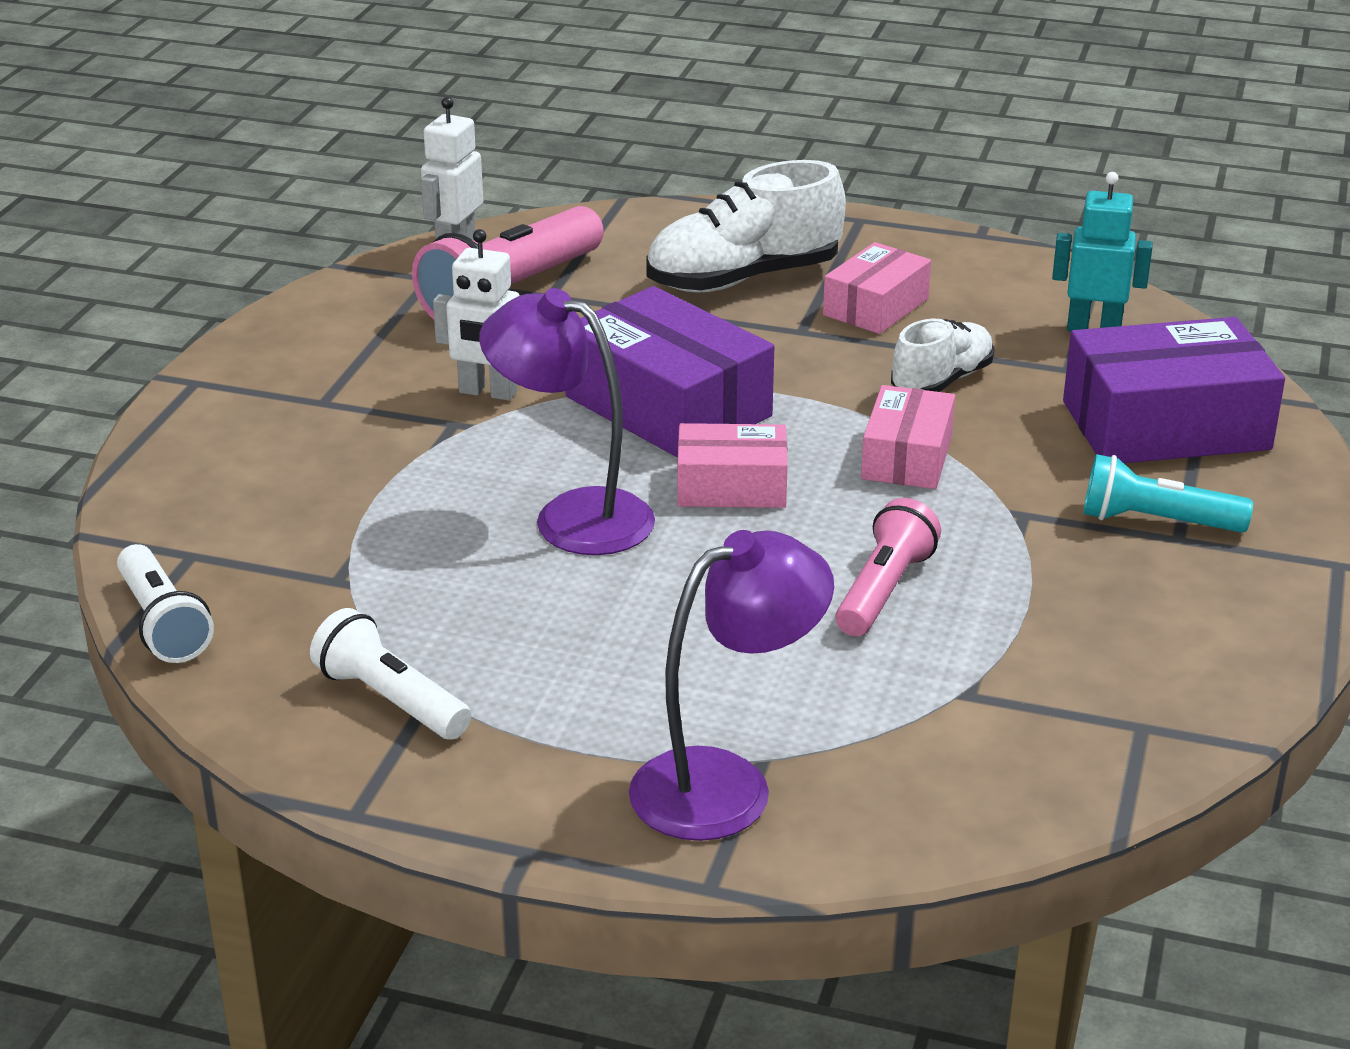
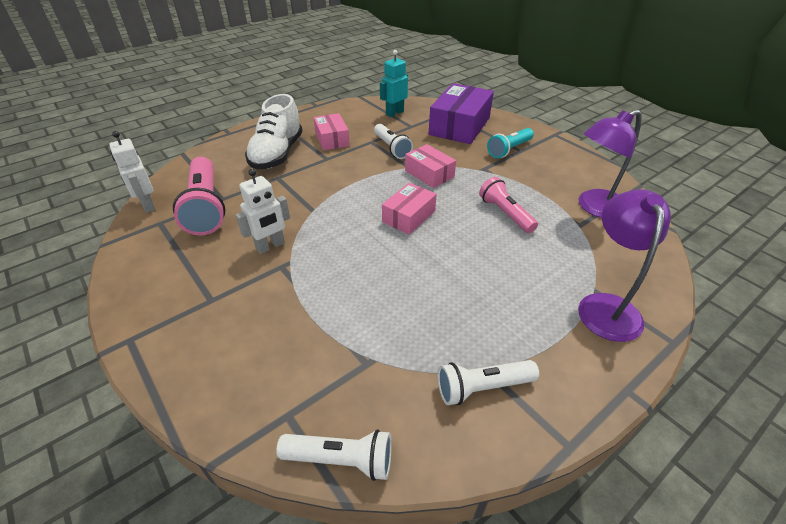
camera: 55 degrees left, 10 degrees up
purple lamp [479,288,655,555] -> purple lamp moved to [579,109,642,218]
purple box [565,286,774,458] -> none
white shoe [891,319,994,392] -> white flashlight [374,124,413,159]

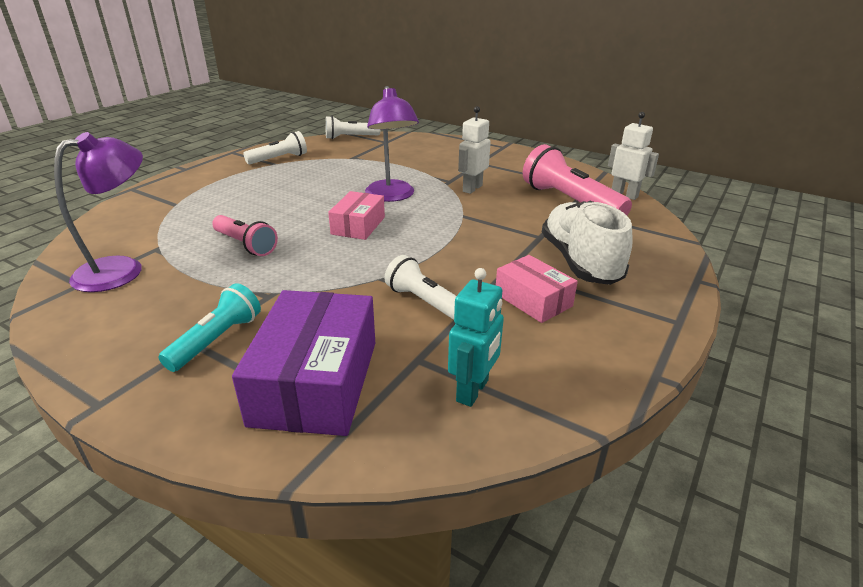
camera: 160 degrees right, 10 degrees down
pink box [405,144,456,188] -> none
purple lamp [578,189,671,342] -> purple lamp moved to [365,86,419,202]

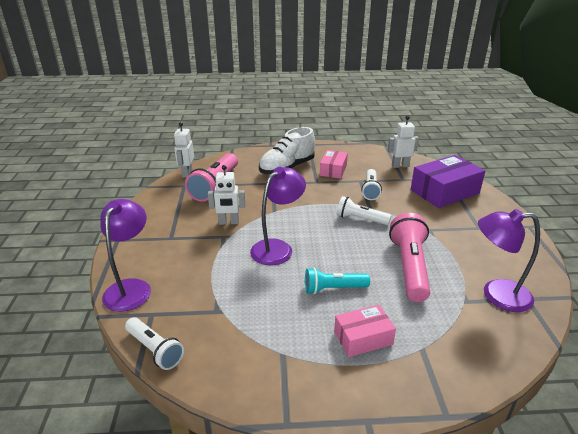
camera: 125 degrees left, 0 degrees up
turquoise flashlight [158,283,261,372] -> turquoise flashlight moved to [305,268,370,294]
pink flashlight [212,215,278,256] -> pink flashlight [389,213,430,302], size x1.62
white flashlight [243,131,307,164] -> white flashlight moved to [337,196,391,225]
pink box [328,191,385,240] -> pink box moved to [334,305,396,357]
turquoise robot [448,268,504,407] -> white robot [388,116,419,168]
none -> purple lamp [100,199,151,312]

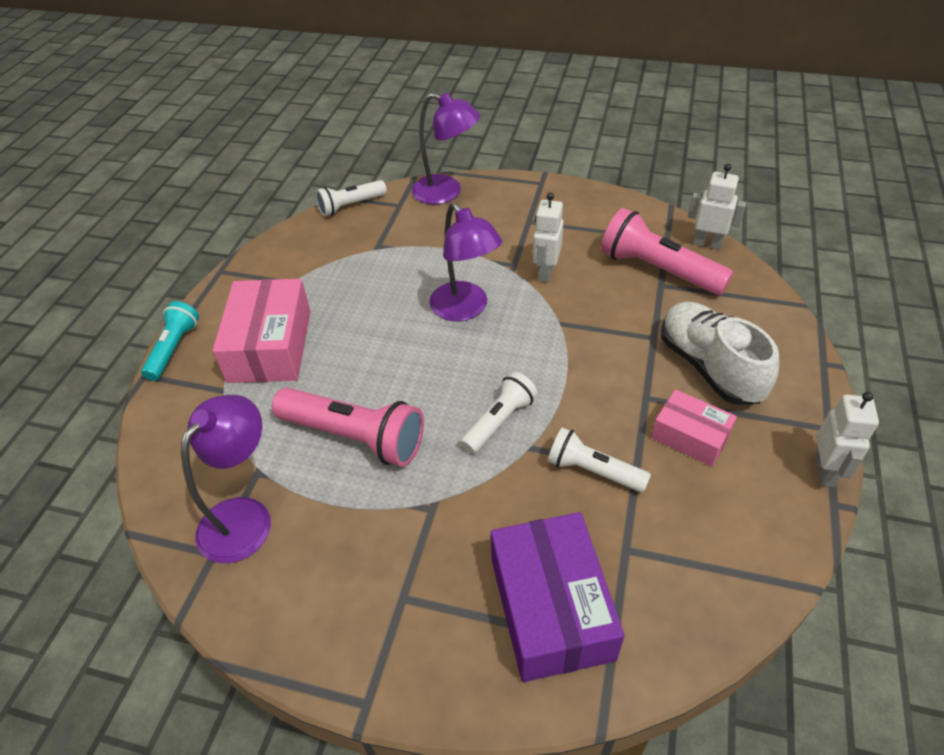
camera: 110 degrees right, 15 degrees up
turquoise flashlight [305,268,370,294] -> turquoise flashlight moved to [141,301,199,381]
pink box [334,305,396,357] -> pink box [212,278,311,383], size x1.71
white robot [388,116,419,168] -> white robot moved to [815,392,879,487]

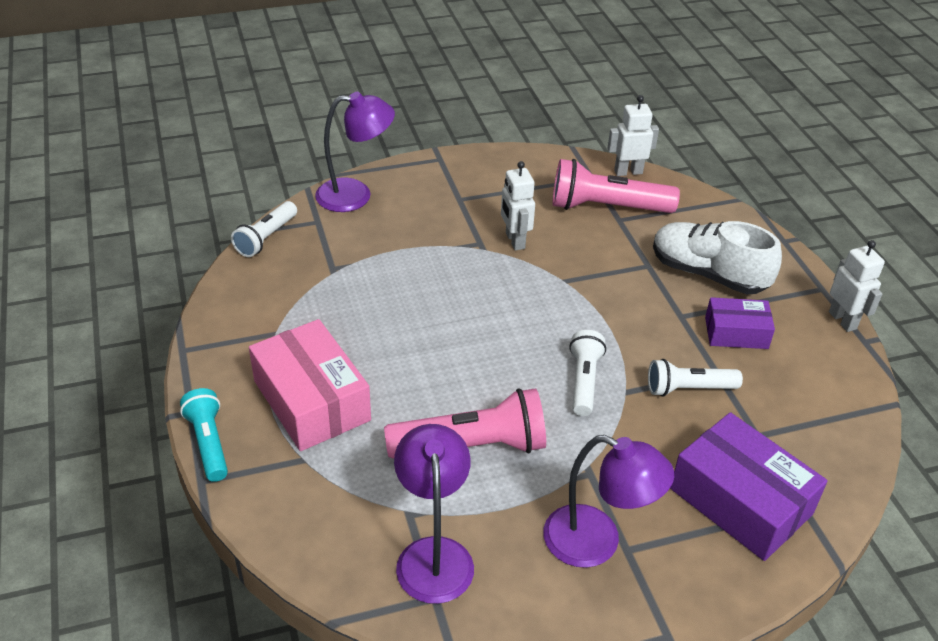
camera: 35 degrees left, 5 degrees down
purple lamp [429,202,502,321] -> purple lamp moved to [543,435,674,568]
pink box [651,389,737,466] -> purple box [705,297,775,349]

